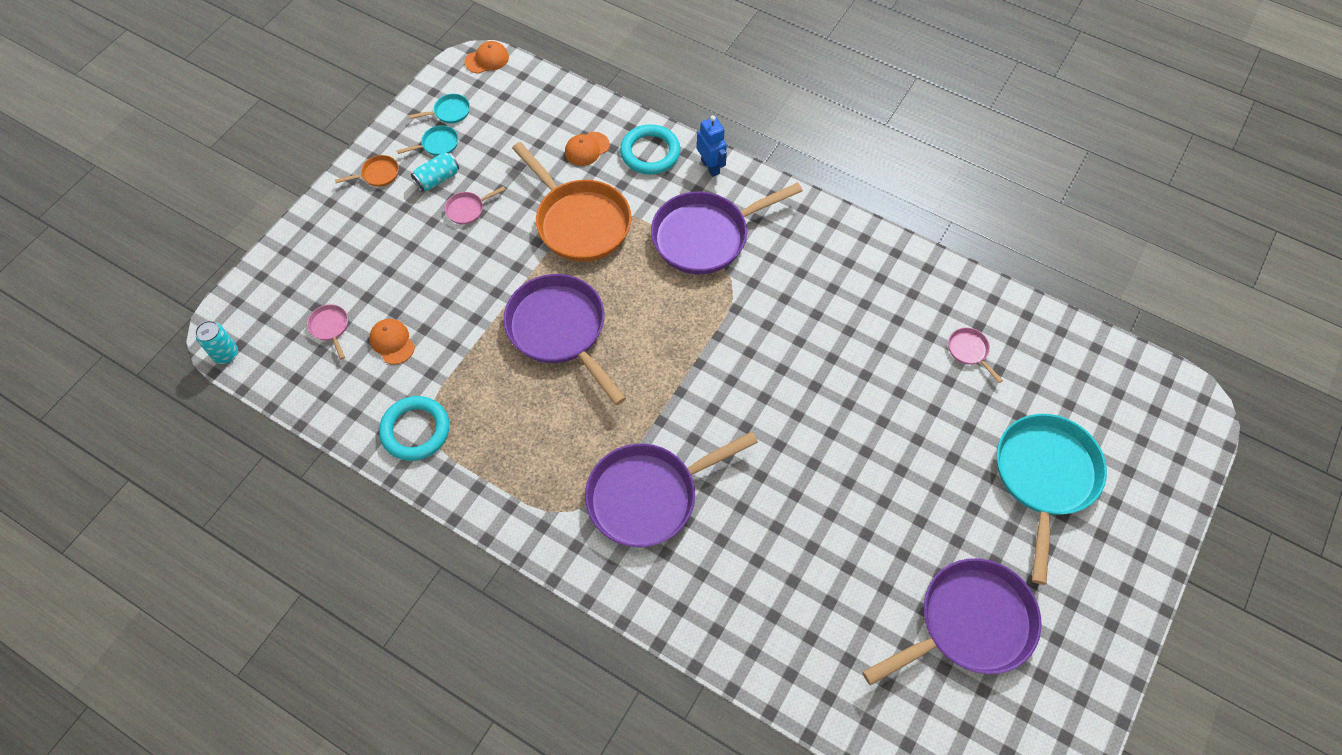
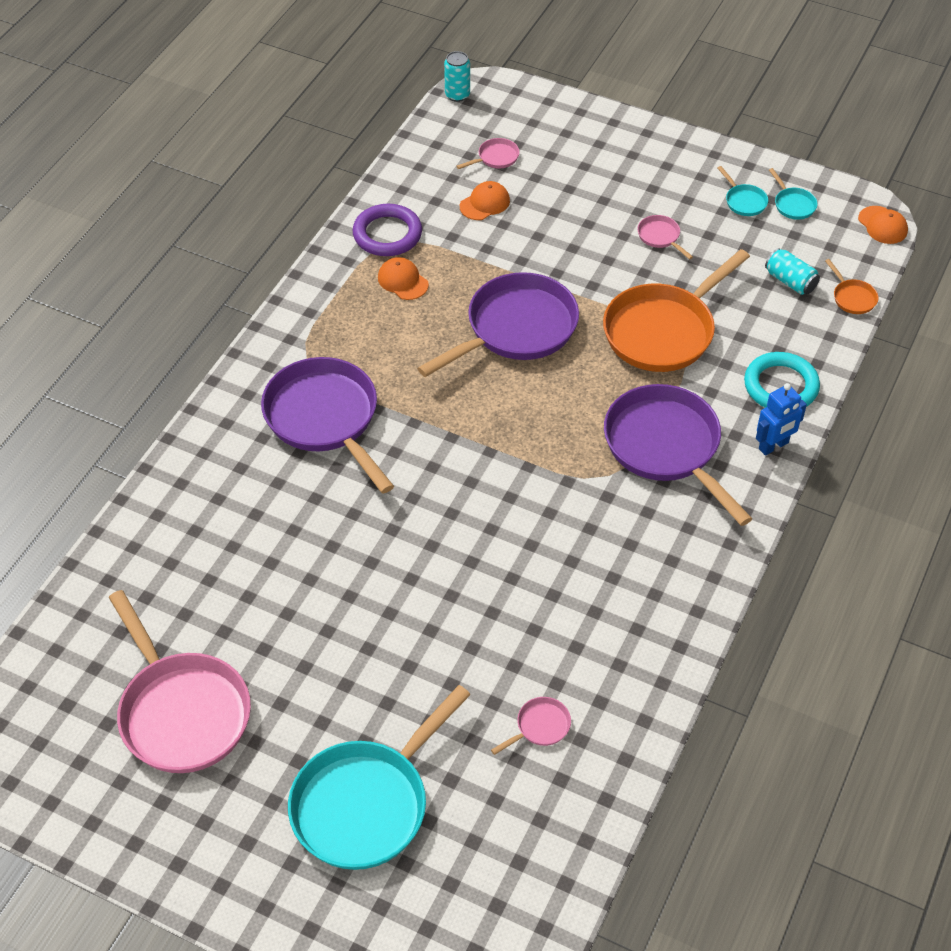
camera: 85 degrees right, 10 degrees down
orange pan [335,155,399,187] -> orange pan moved to [825,259,879,314]
turquoise ring [379,396,449,461] -> purple ring [353,204,422,256]
turquoise can [411,152,459,192] -> turquoise can moved to [765,248,820,295]
orange cap [565,132,610,166] -> orange cap moved to [378,257,429,300]
purple pan [863,558,1042,685] -> pink pan [109,590,251,773]
turquoise pan [997,414,1107,585] -> turquoise pan turned 120 degrees clockwise [288,685,471,870]

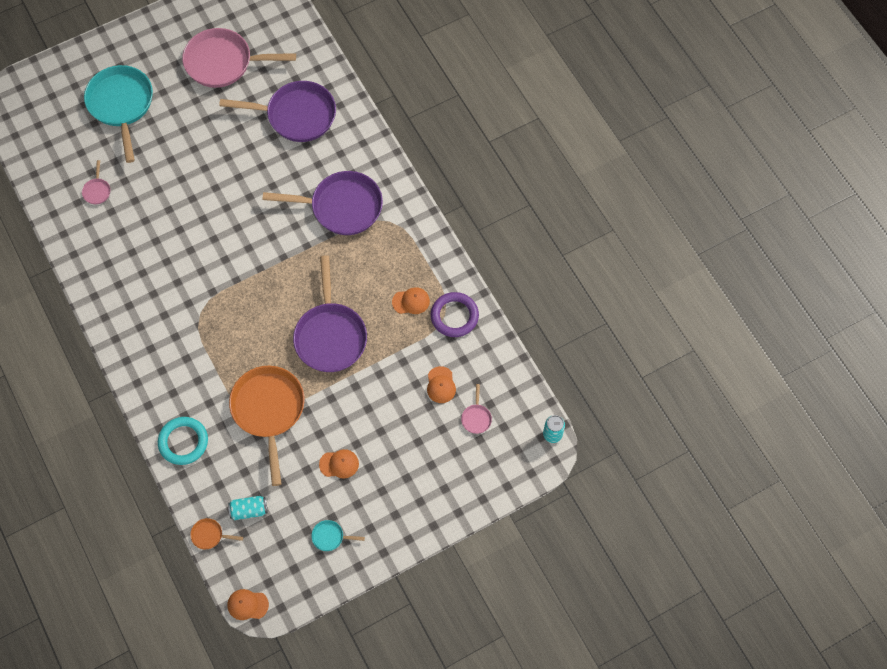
camera: 125 degrees right, 15 degrees up
purple pan [604,384,753,526] -> purple pan moved to [219,81,336,142]
pink pan [637,215,693,259] -> orange cap [319,449,359,478]
blue robot [756,383,807,456] -> none
turquoise pan [769,168,818,220] -> none

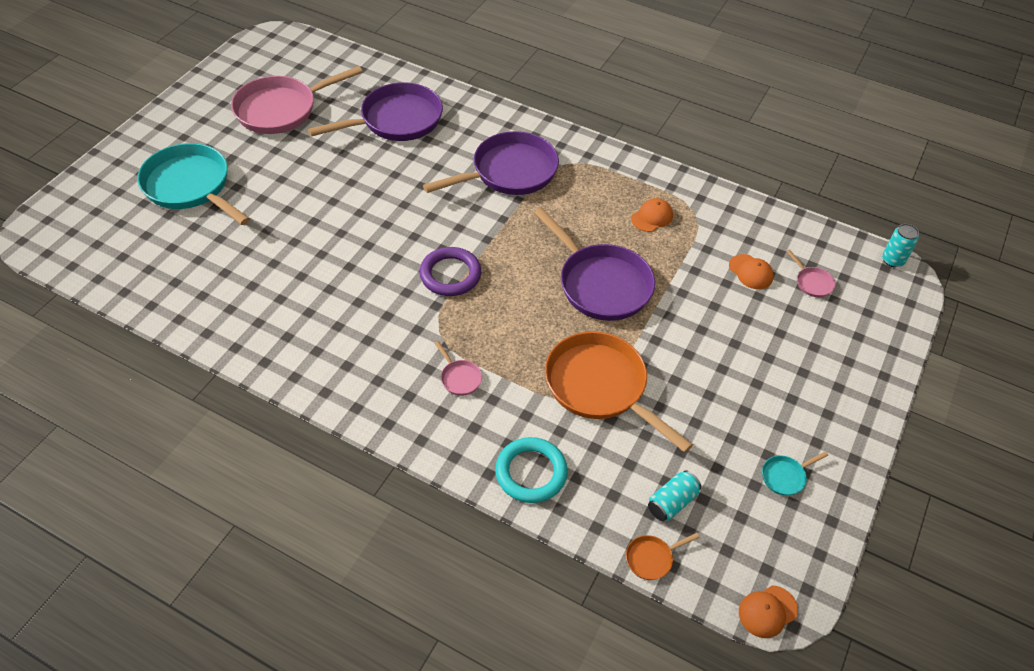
camera: 35 degrees left, 15 degrees down
pink pan [82,160,110,204] -> pink pan moved to [434,341,482,396]
orange cap [319,449,359,478] -> none
purple ring [431,292,479,337] -> purple ring moved to [419,247,481,296]

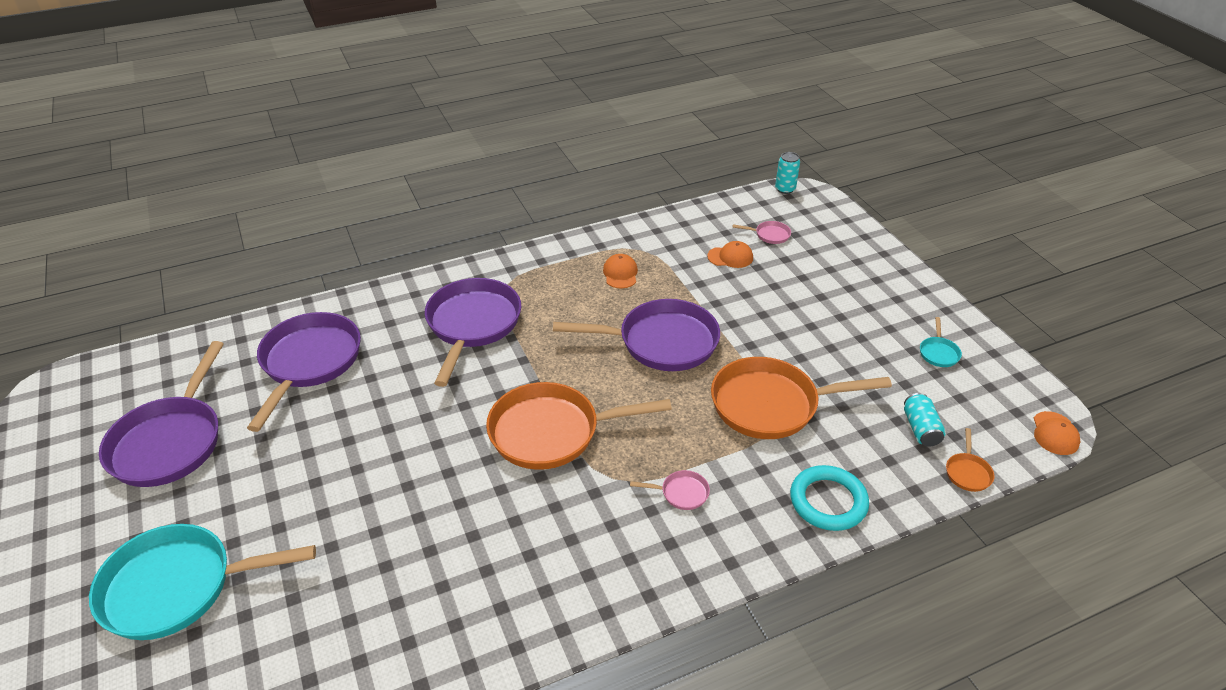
camera: 50 degrees left, 10 degrees down
pink pan [231,66,363,134] -> purple pan [99,341,224,487]
purple ring [419,247,481,296] -> orange pan [486,382,672,470]

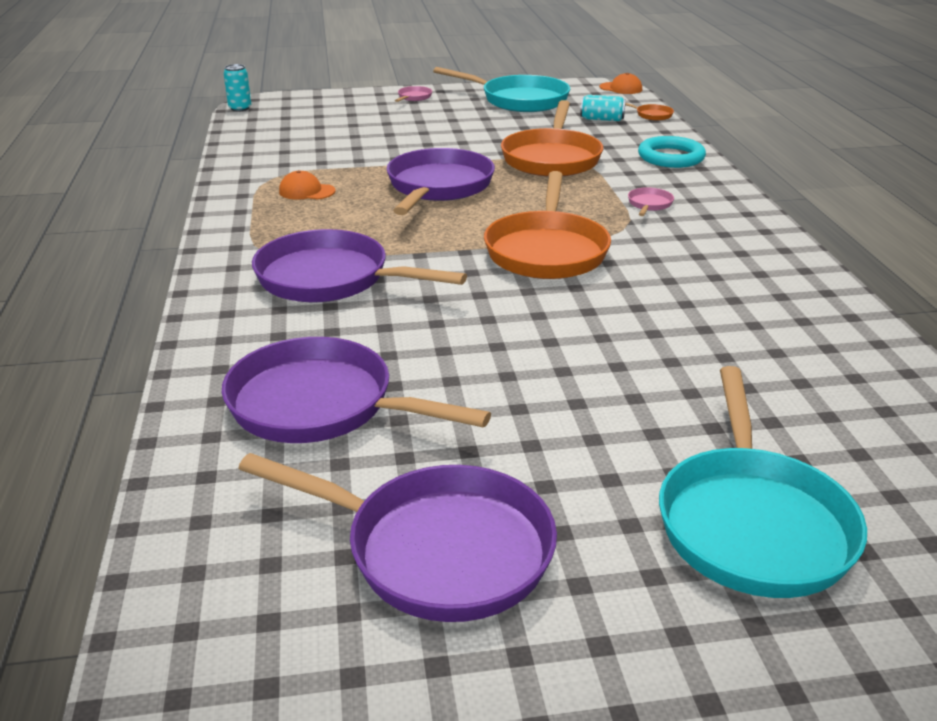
camera: 75 degrees left, 10 degrees down
orange cap [707,241,753,268] -> none
pink pan [732,221,791,244] -> pink pan moved to [395,86,432,102]
turquoise pan [920,317,962,367] -> turquoise pan [433,67,570,112], size x2.46

